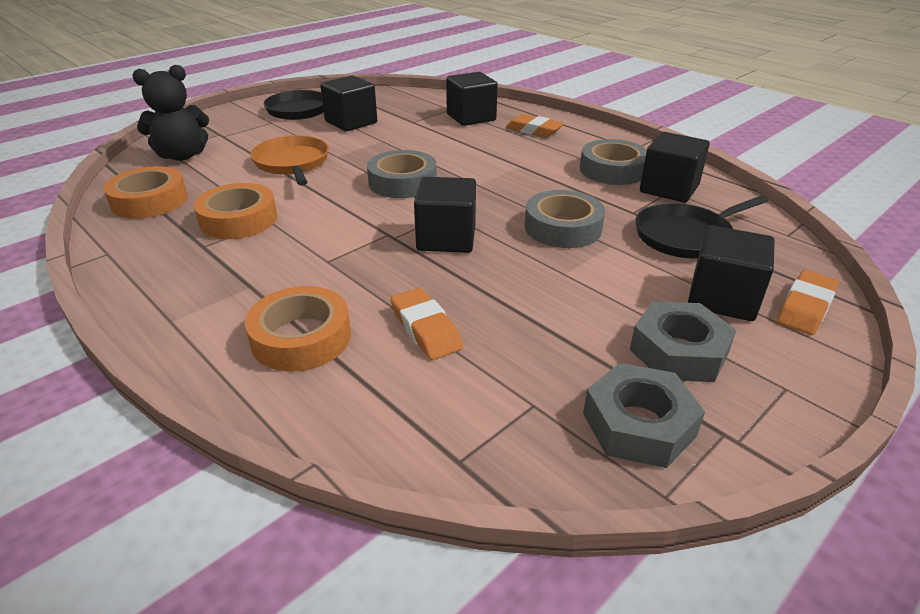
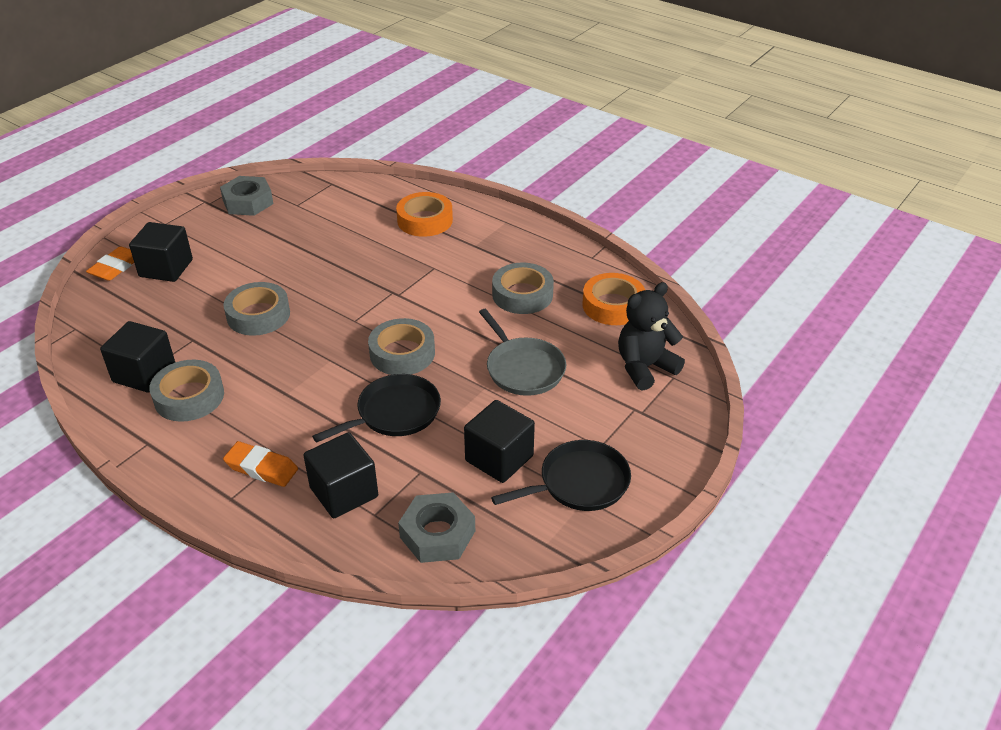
camera: 170 degrees right, 5 degrees up
orange tape [194,183,277,239] -> grey tape [492,262,554,314]
orange pan [250,135,329,186] -> grey pan [479,309,566,396]
orange eraser [390,288,463,360] -> none
black cube [414,177,476,253] -> none
grey nut [630,301,736,382] -> grey nut moved to [398,492,475,563]
black pan [635,196,768,258] -> black pan moved to [312,374,441,443]

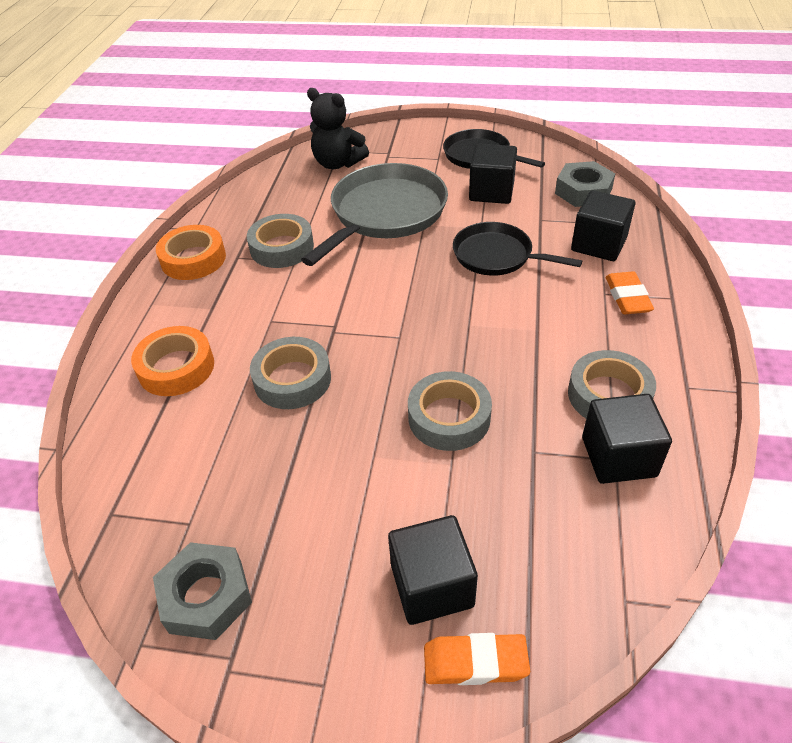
camera: 115 degrees left, 5 degrees up
grey tape [368,318,435,375] -> grey tape moved to [250,337,331,409]
grey pan [479,309,566,396] -> grey pan [301,163,448,266], size x1.61
orange tape [583,273,645,325] -> orange tape moved to [156,225,226,280]

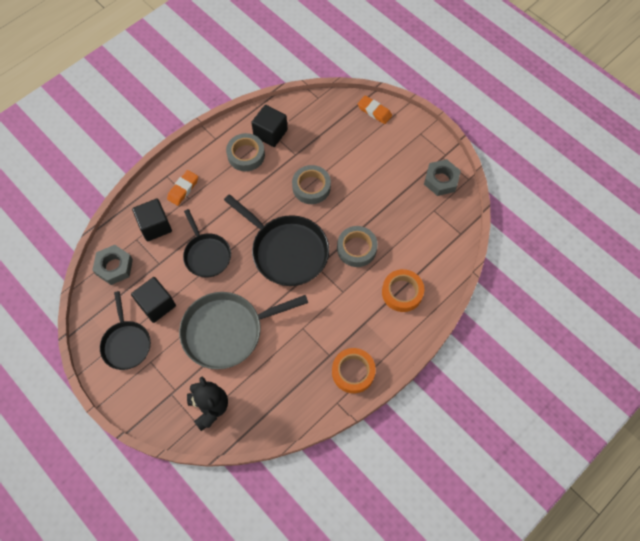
camera: 145 degrees left, 20 degrees up
grey tape [247,214,314,268] -> none
black cube [388,515,478,625] -> none
none -> black pan [224,194,329,286]

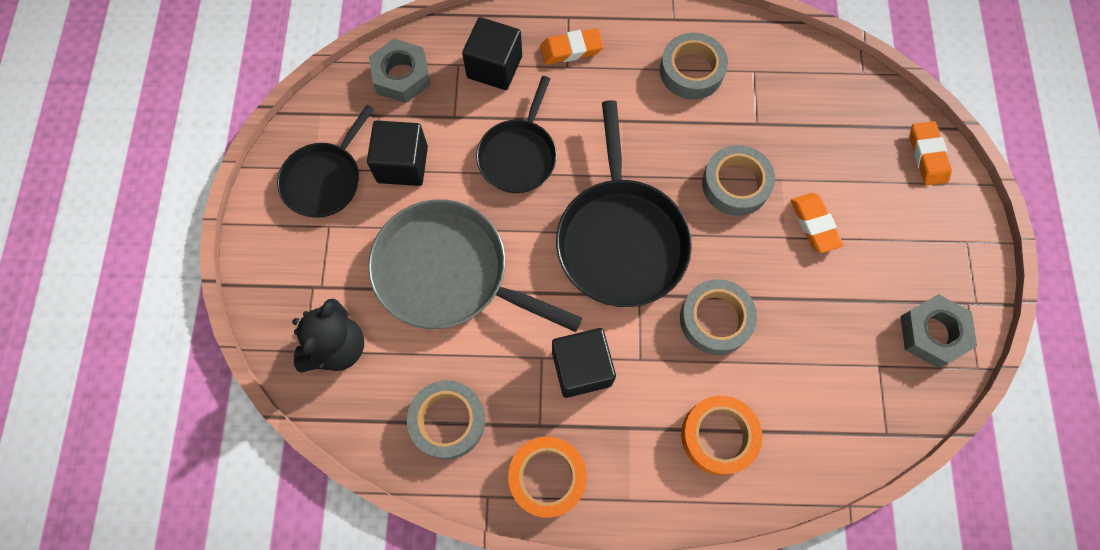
camera: 45 degrees right, 5 degrees up
black cube [251,105,288,147] -> black cube moved to [552,328,616,398]
none -> grey tape [407,380,485,460]
none -> orange eraser [791,193,843,253]

